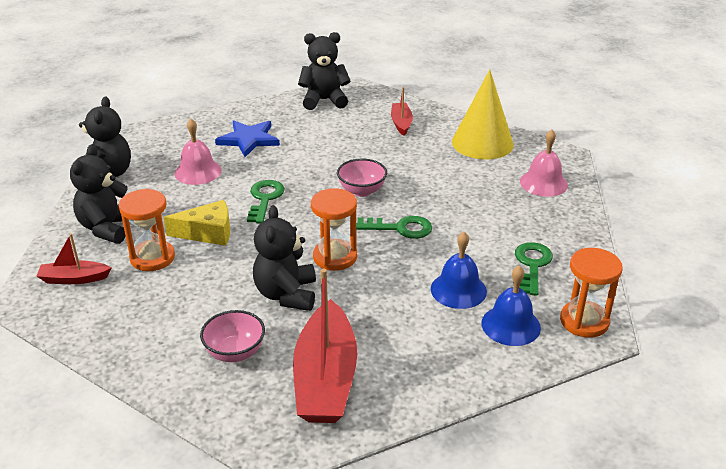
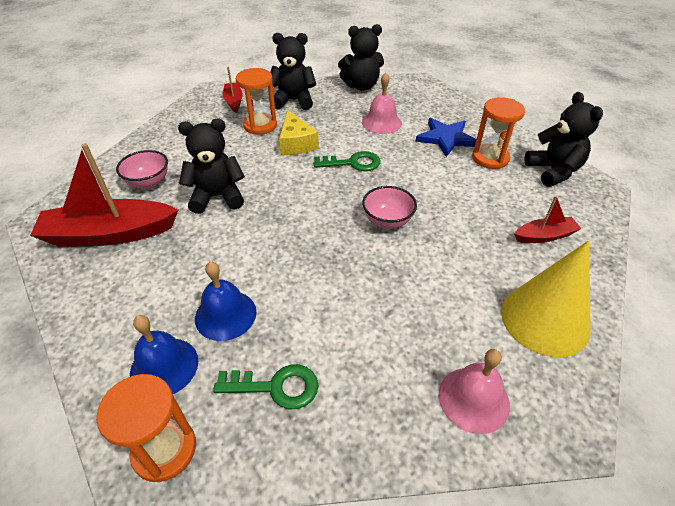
camera: 80 degrees right, 10 degrees up
orange hourglass [311,188,357,271] -> orange hourglass moved to [472,97,525,169]
green key [356,216,432,239] -> none

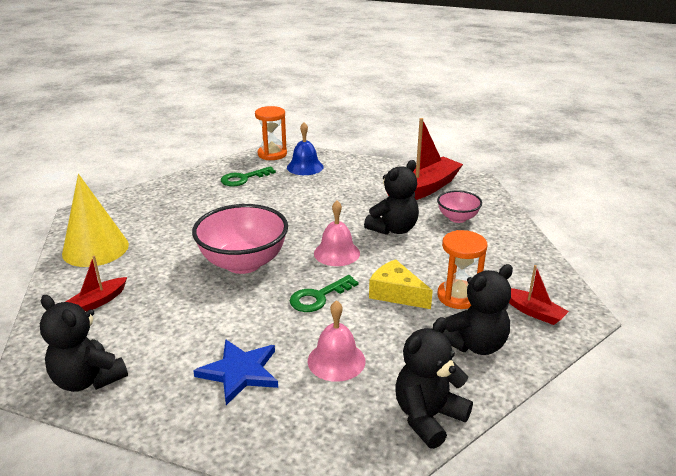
camera: 145 degrees right, 15 degrees down
blue bell [195,261,257,341] -> none
pink bowl [362,186,417,229] -> pink bowl [192,204,288,274], size x1.88
pink bell [439,349,510,434] -> pink bell moved to [314,201,360,266]
orange hourglass [472,97,525,169] -> none

